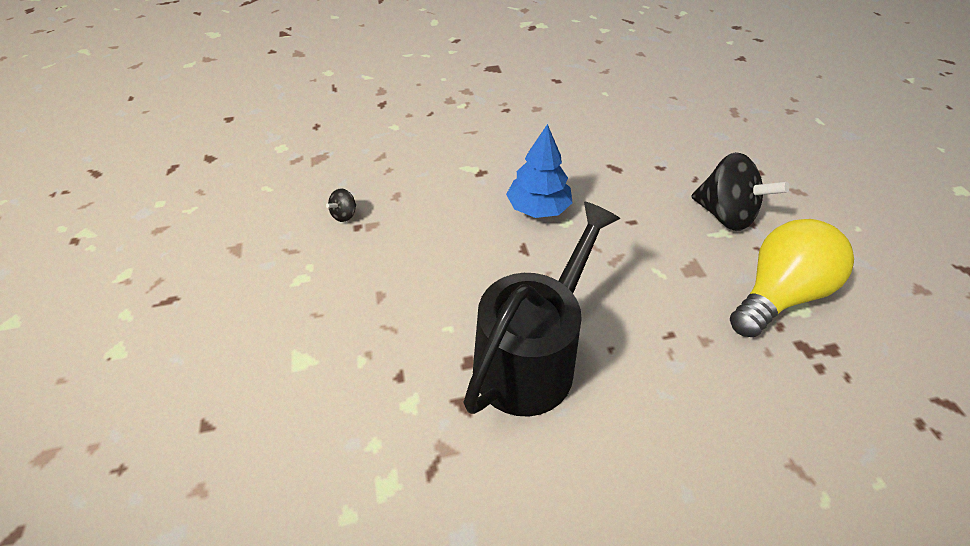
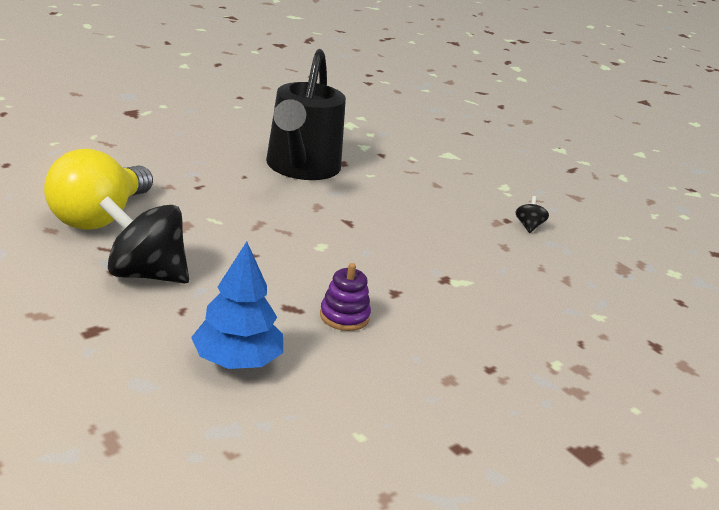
camera: 150 degrees right, 20 degrees down
blue tree [506,124,573,218] -> blue tree moved to [191,241,283,369]
none -> purple stacking toy [320,263,371,331]

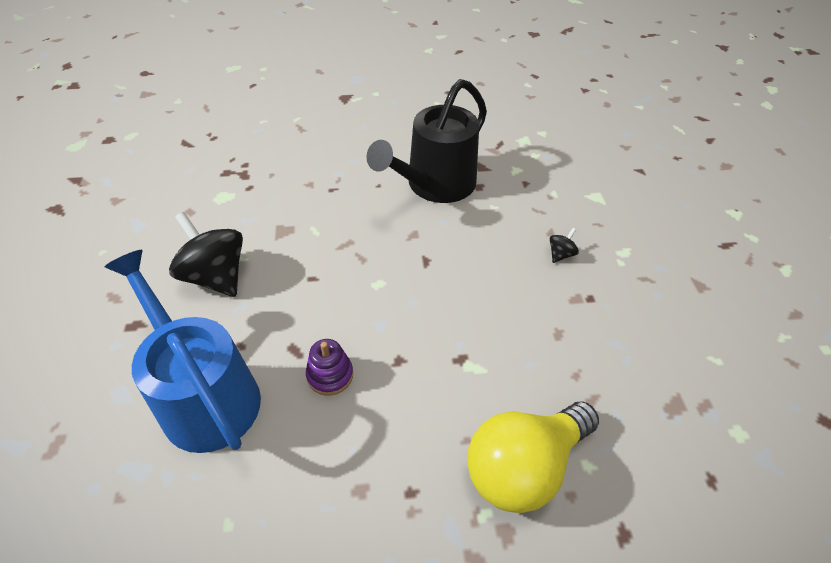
camera: 35 degrees right, 20 degrees up
yellow light bulb [44,149,153,230] -> yellow light bulb moved to [467,402,599,513]
blue tree [191,241,283,369] -> blue watering can [105,250,261,453]
black spinning top [515,196,549,233] -> black spinning top moved to [550,228,579,263]

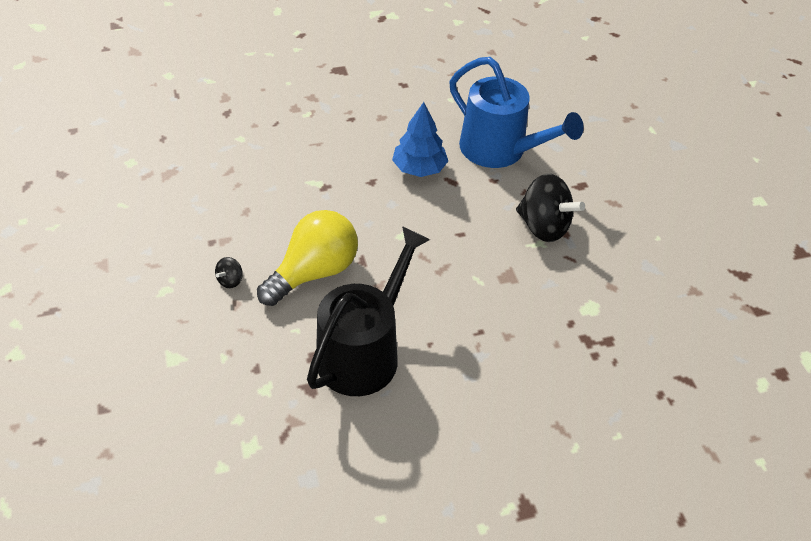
camera: 170 degrees right, 0 degrees up
purple stacking toy [306,339,353,396] -> blue tree [392,102,448,177]
yellow light bulb [467,402,599,513] -> yellow light bulb moved to [257,210,358,306]

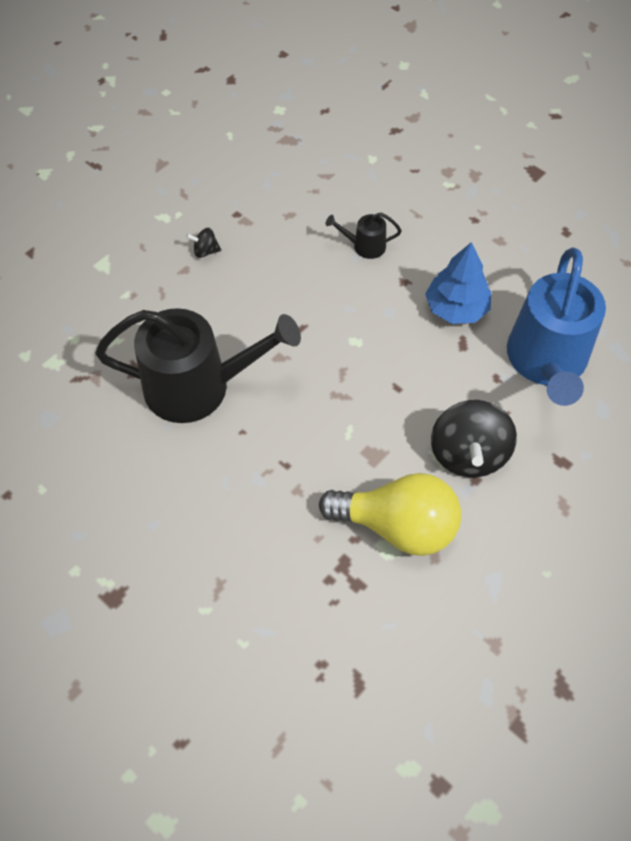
camera: 60 degrees right, 10 degrees up
yellow light bulb [257,210,358,306] -> yellow light bulb moved to [319,473,461,556]
none -> black watering can [326,213,401,259]

